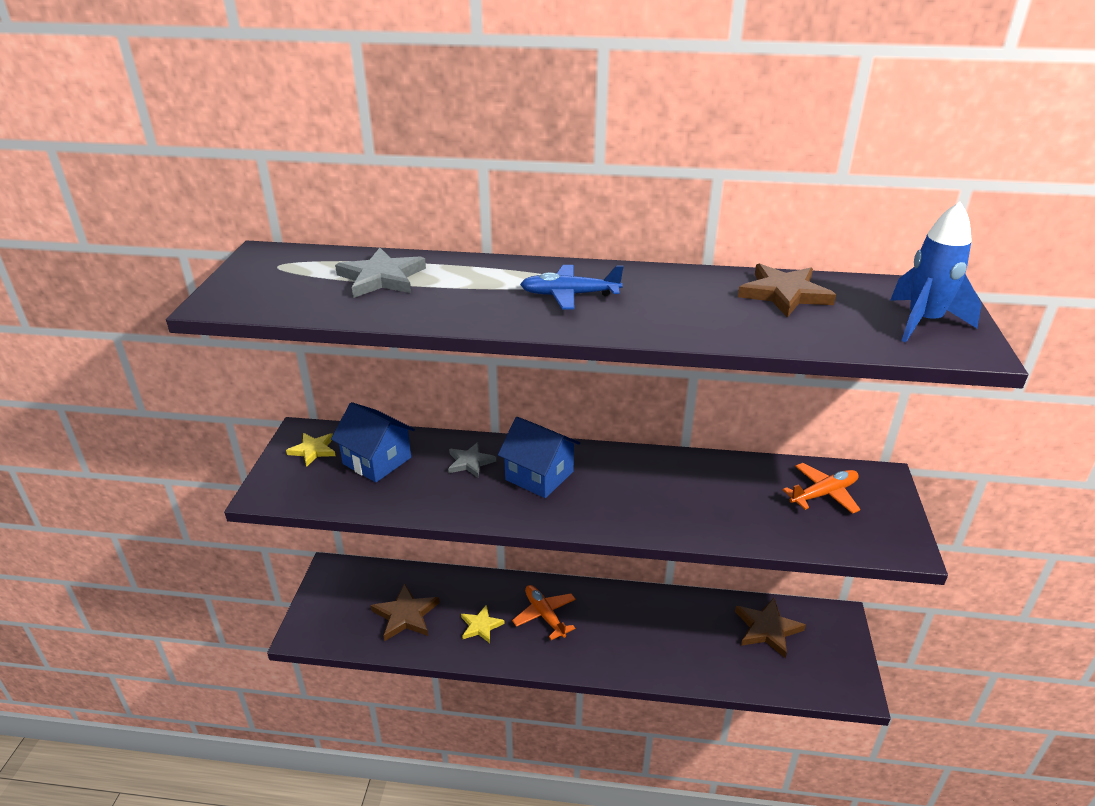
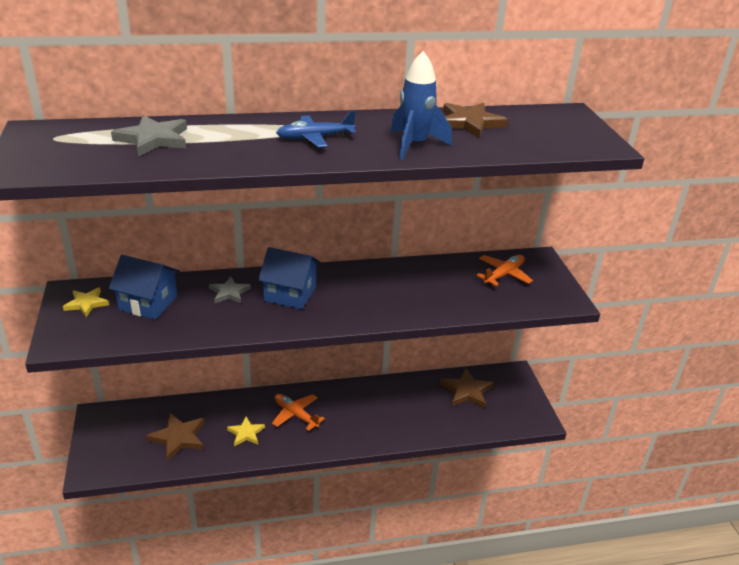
camera: 20 degrees left, 0 degrees up
blue rocket [890,202,982,342] -> blue rocket moved to [391,51,452,161]

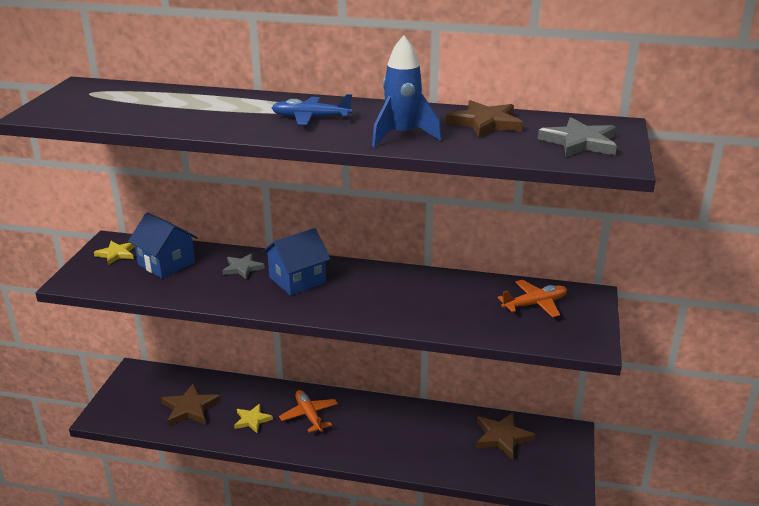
camera: 25 degrees right, 5 degrees down
grey star [111,115,187,157] -> grey star moved to [538,117,617,157]
blue house [258,247,321,309] -> blue house turned 75 degrees counterclockwise [263,228,330,296]

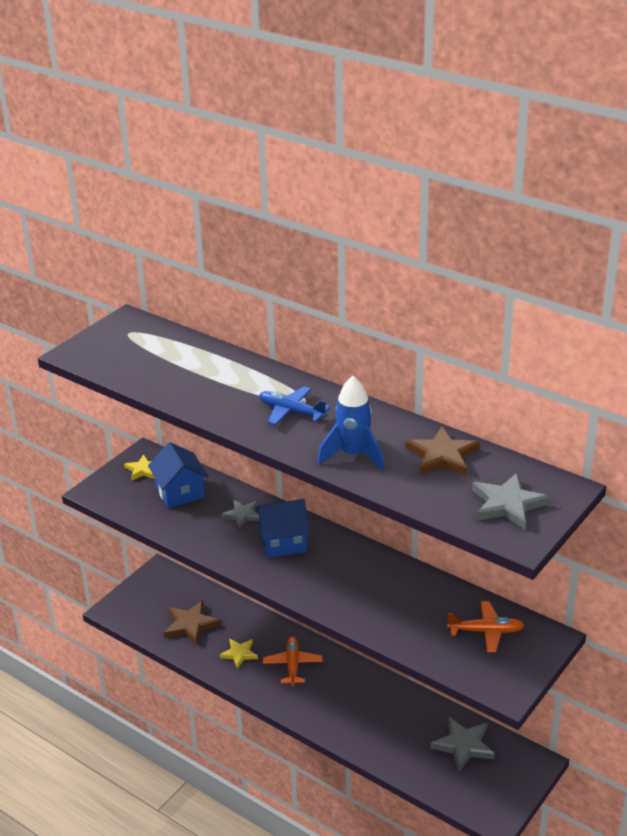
camera: 25 degrees right, 5 degrees up
brown star [476,412,536,460] -> grey star [430,717,495,771]

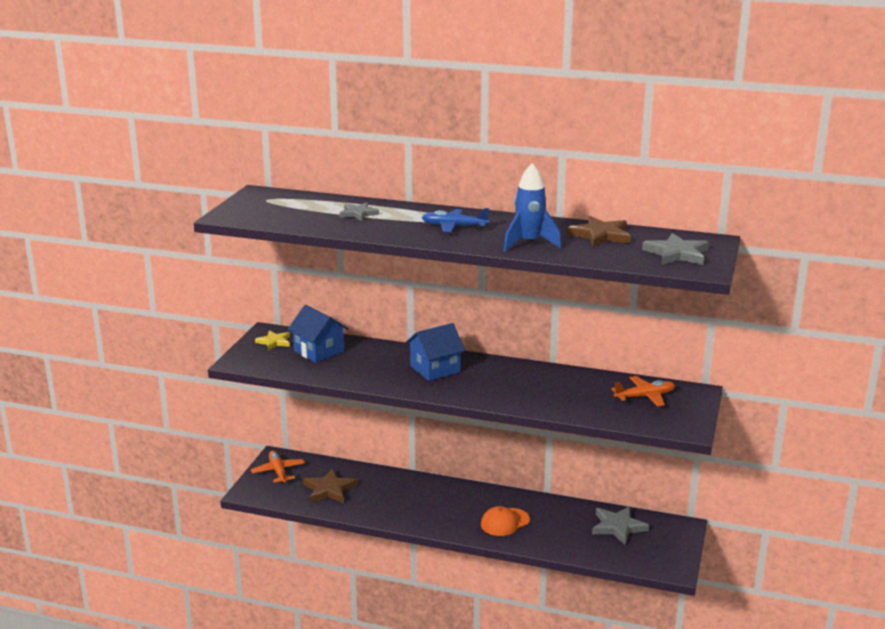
camera: 20 degrees left, 10 degrees down
yellow star [220,639,258,669] -> none
grey star [221,500,259,529] -> grey star moved to [340,202,379,221]
orange plane [263,636,323,686] -> orange plane moved to [251,451,305,483]
none -> orange cap [481,506,530,536]

